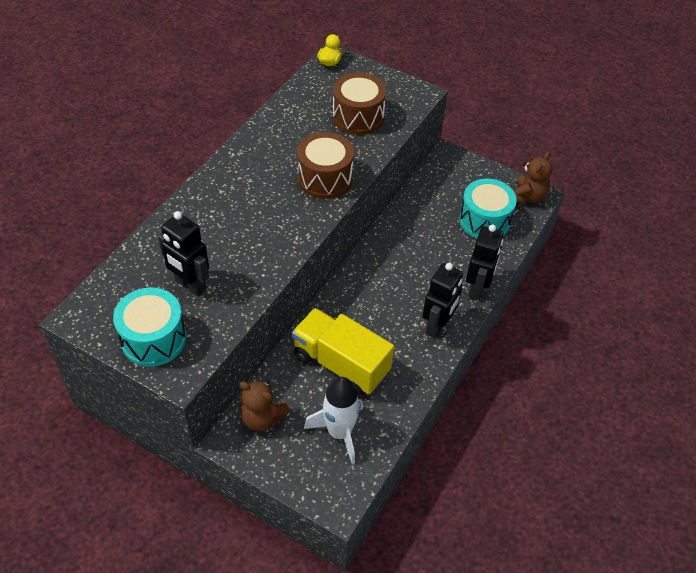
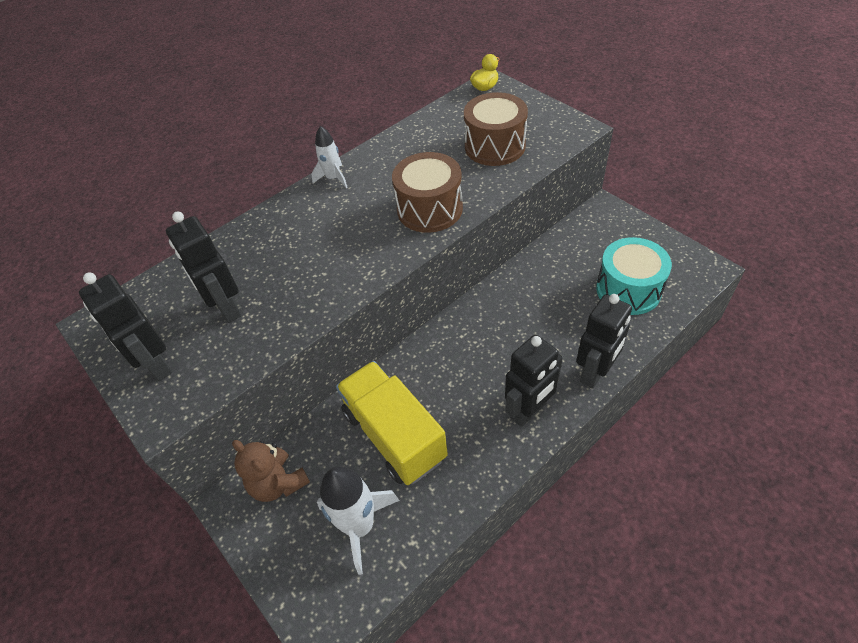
camera: 25 degrees right, 0 degrees up
turquoise drum [113,288,186,367] -> black robot [79,272,173,381]
brown teddy bear [513,151,552,204] -> none
none -> white rocket [311,126,348,188]

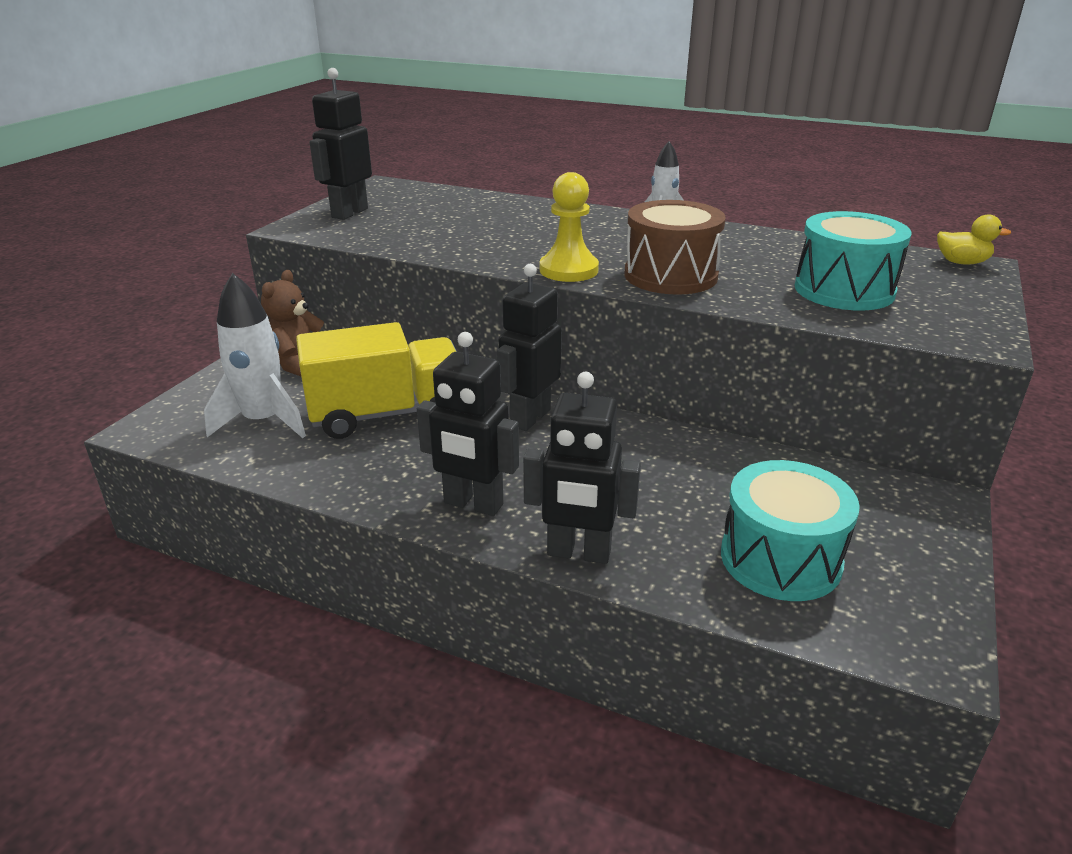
camera: 60 degrees right, 20 degrees down
black robot [166,212,242,323] -> black robot moved to [497,264,562,431]
yellow truck [336,361,448,485] -> yellow truck turned 45 degrees clockwise [296,322,457,439]
brown drum [464,92,528,166] -> turquoise drum [795,211,912,311]
none -> yellow pawn [540,172,599,282]

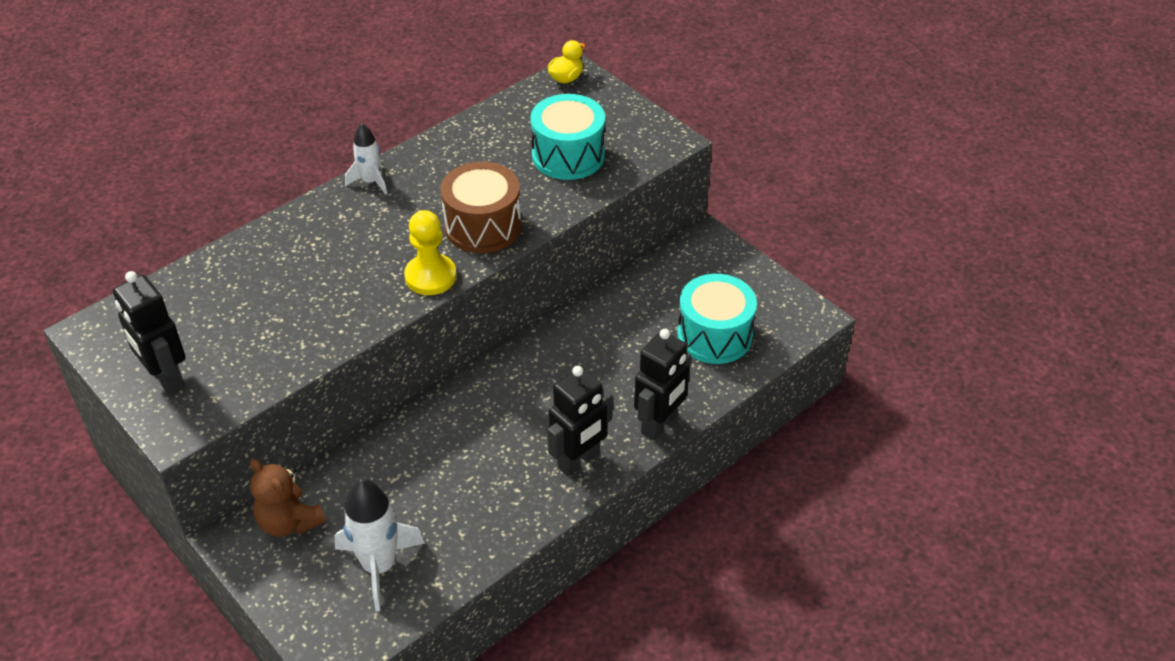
camera: 65 degrees left, 15 degrees up
yellow truck [296,322,457,439] -> none
black robot [497,264,562,431] -> none

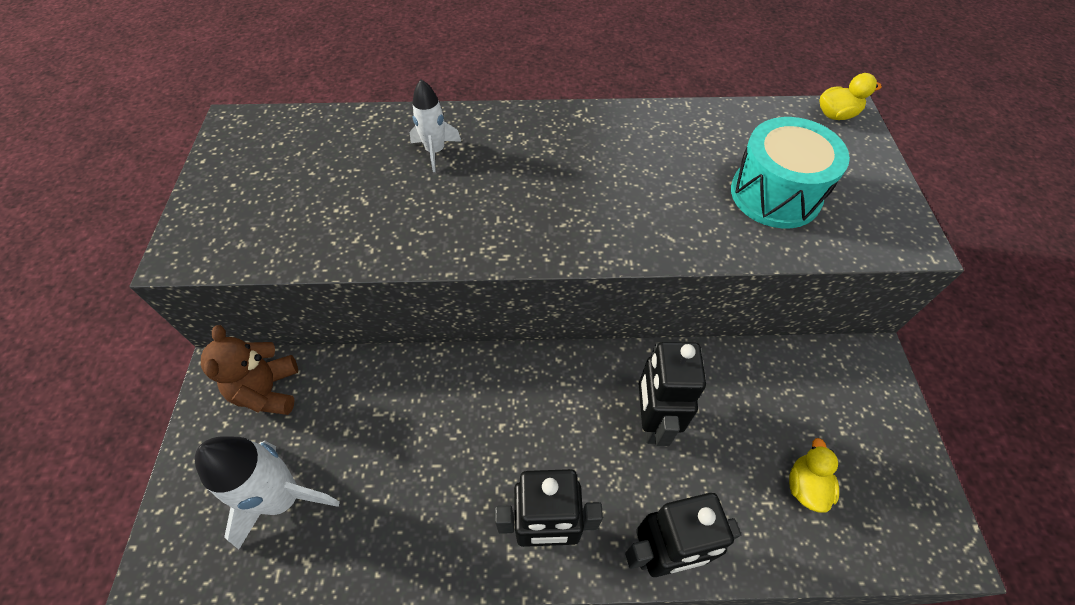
camera: 40 degrees right, 10 degrees up
black robot [113,271,186,395] -> black robot moved to [639,342,706,446]
white rocket [345,124,387,195] -> white rocket moved to [410,79,461,172]
yellow pawn [404,210,457,295] -> none
brown drum [441,162,521,253] -> none
turquoise drum [677,274,757,364] -> yellow duck [789,438,839,513]

